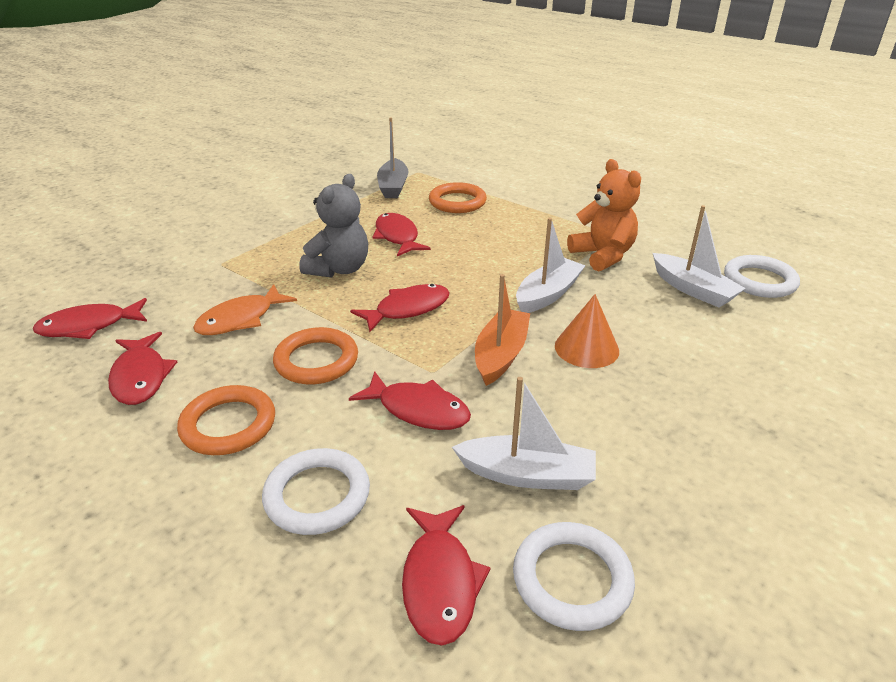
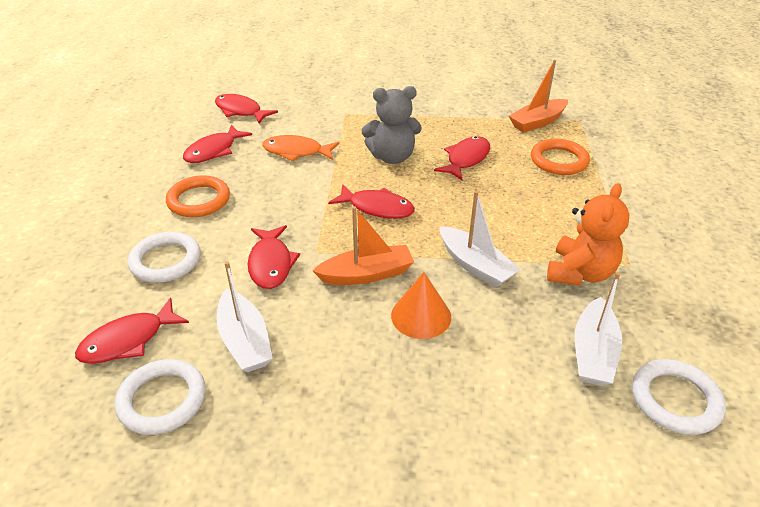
camera: 55 degrees right, 5 degrees up
orange ring [273,327,358,384] -> none
grey boat [377,117,409,198] -> orange boat [509,60,568,133]
white boat [516,218,585,313] -> white boat turned 45 degrees clockwise [440,191,520,288]

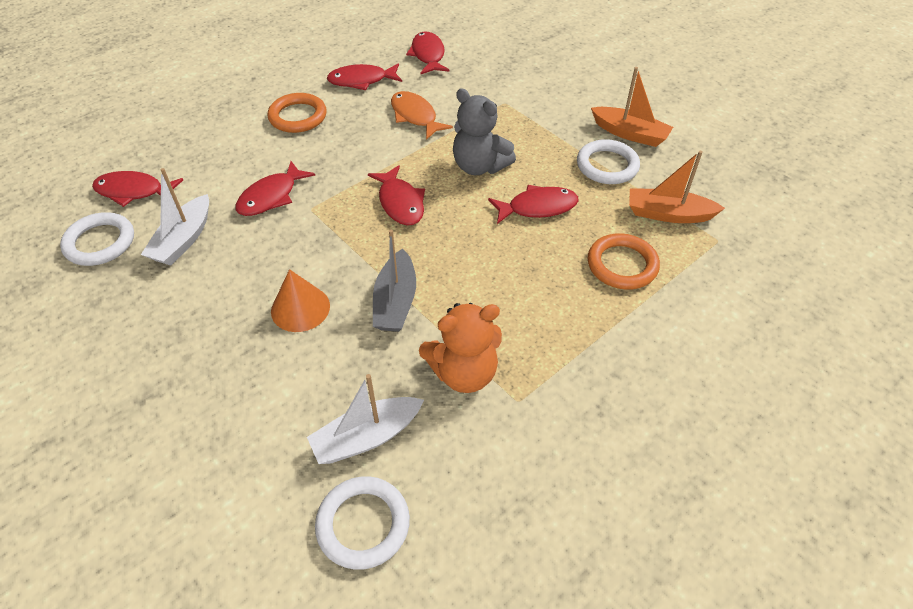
camera: 45 degrees right, 10 degrees up
white ring [128,232,200,283] -> white ring moved to [577,139,640,184]
orange boat [313,206,414,285] -> orange boat moved to [591,67,673,147]
white boat [440,191,520,288] -> grey boat [373,230,416,332]

